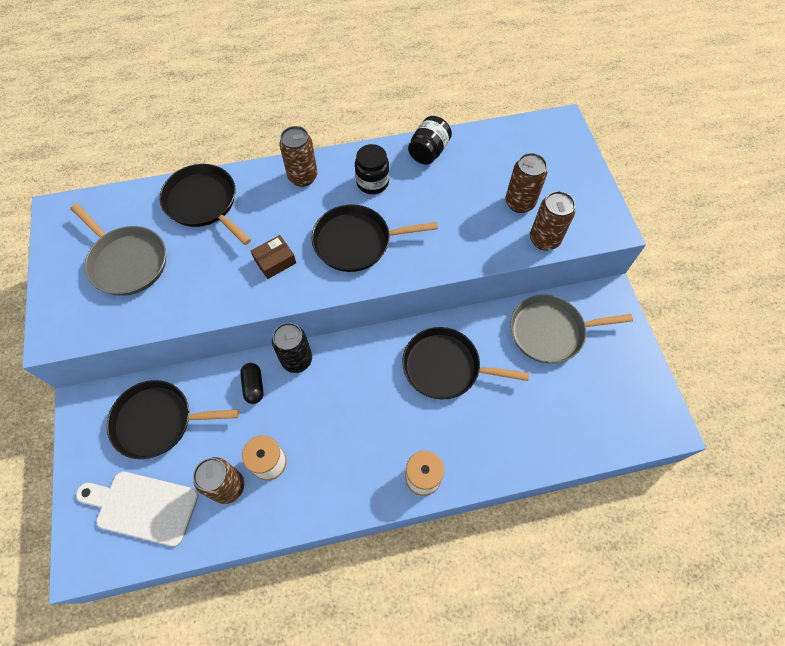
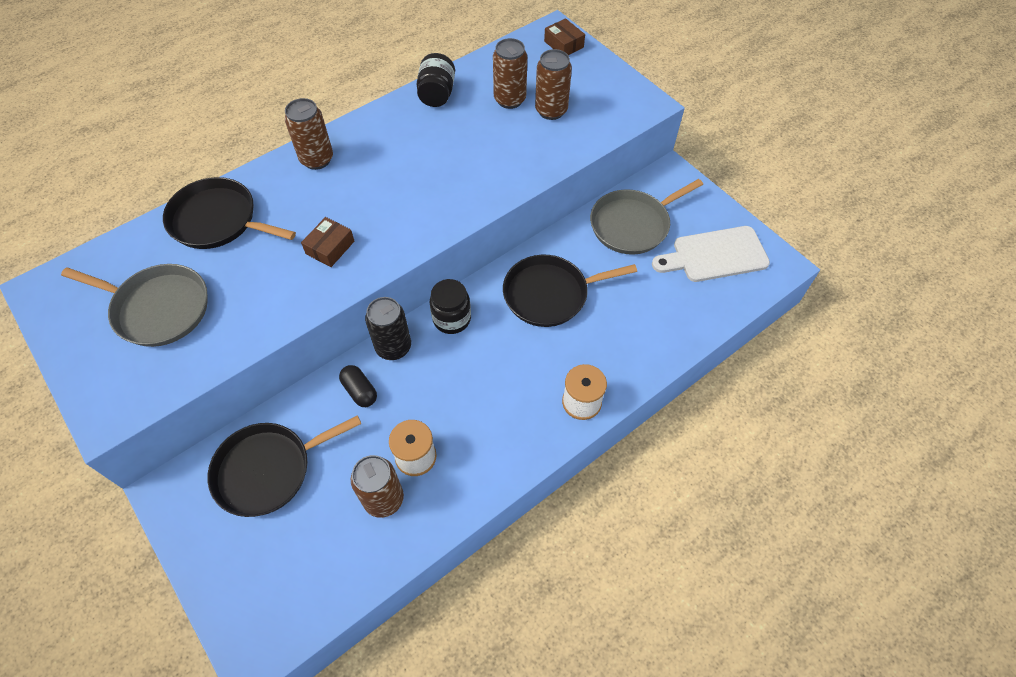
camera: 25 degrees left, 5 degrees down
white cutting board [76,472,199,547] -> white cutting board moved to [652,226,770,282]
black pan [312,205,438,272] -> none
black jar [355,144,389,194] -> black jar moved to [430,279,471,334]
brown can [530,191,575,250] -> brown can moved to [493,38,527,109]
none -> brown box [544,18,585,55]

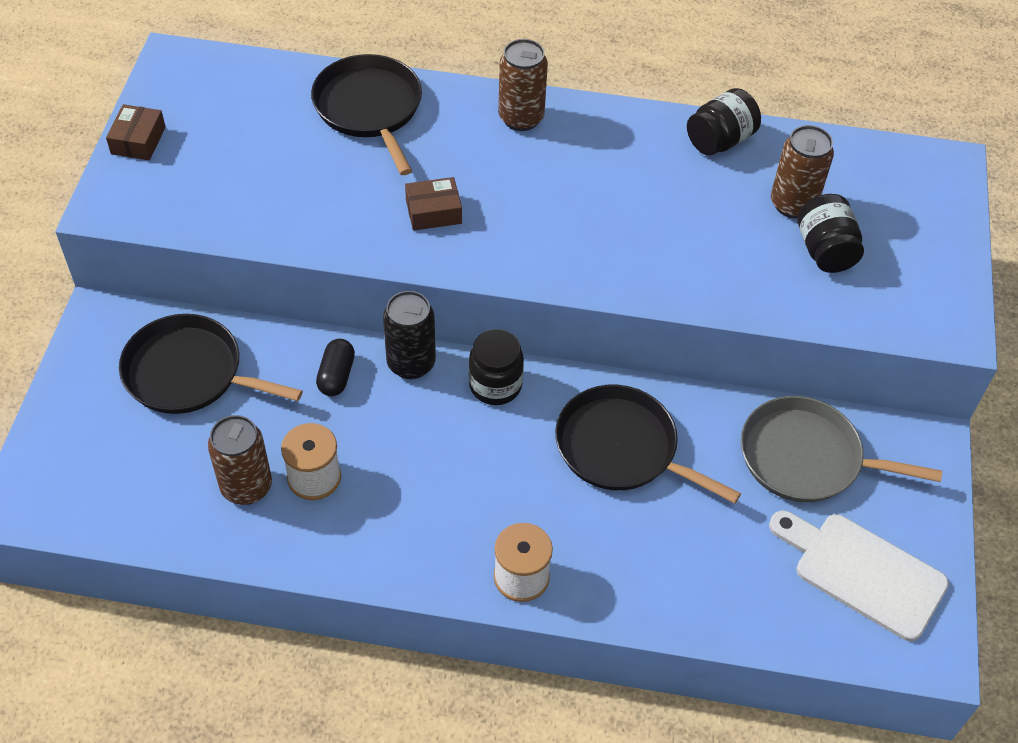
camera: 45 degrees right, 5 degrees down
grey pan [61,264,208,347] -> none
brown can [535,49,572,120] -> black jar [797,194,864,273]
brown box [544,18,585,55] -> brown box moved to [106,104,166,160]

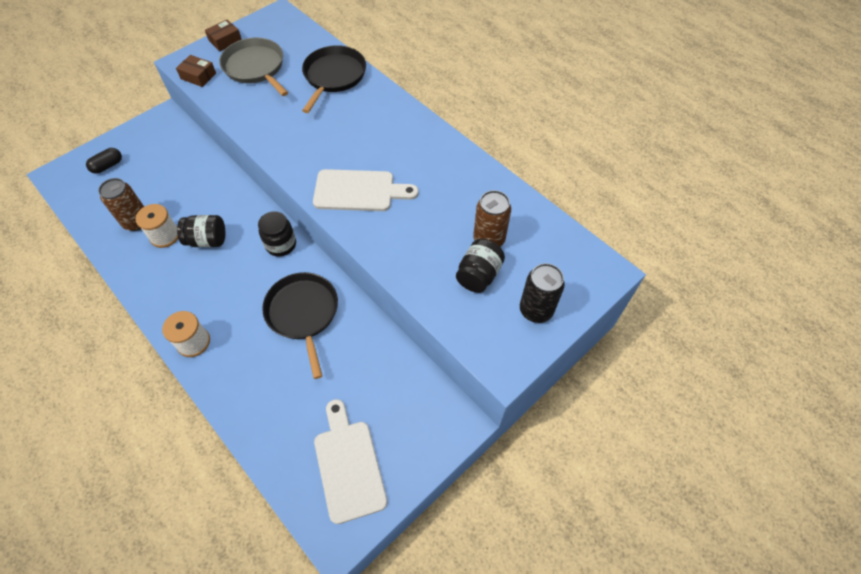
camera: 40 degrees right, 5 degrees up
black pan [119,314,303,414] -> none
black capsule [316,339,355,396] -> black capsule moved to [86,148,122,174]
black can [383,291,436,379] -> black can moved to [520,263,565,323]
brown box [405,177,462,231] -> brown box moved to [176,55,216,87]
brown can [498,39,548,131] -> none
black jar [687,88,761,156] -> black jar moved to [177,215,225,247]
grey pan [741,396,942,502] -> grey pan moved to [219,38,288,96]
none -> white cutting board [313,169,419,211]

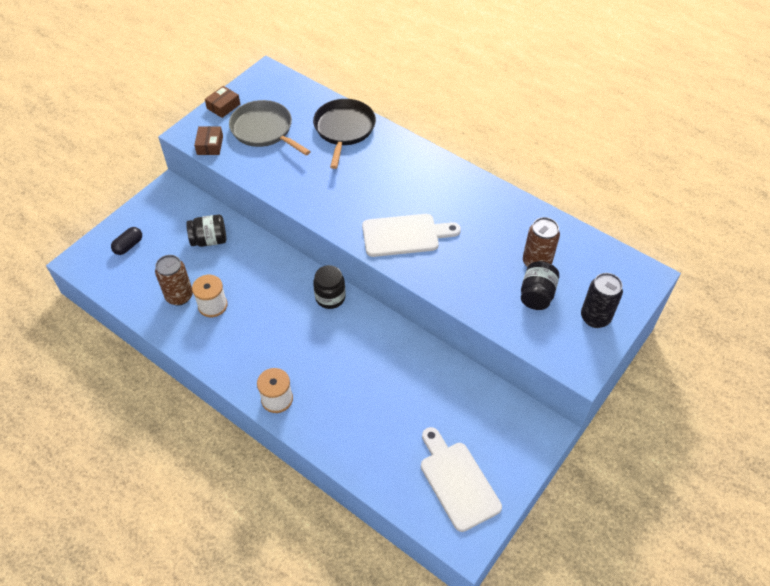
camera: 10 degrees left, 5 degrees down
brown box [176,55,216,87] -> brown box turned 75 degrees clockwise [194,126,223,155]
black jar [177,215,225,247] -> black jar moved to [186,215,226,247]
black pan [262,272,338,379] -> none

